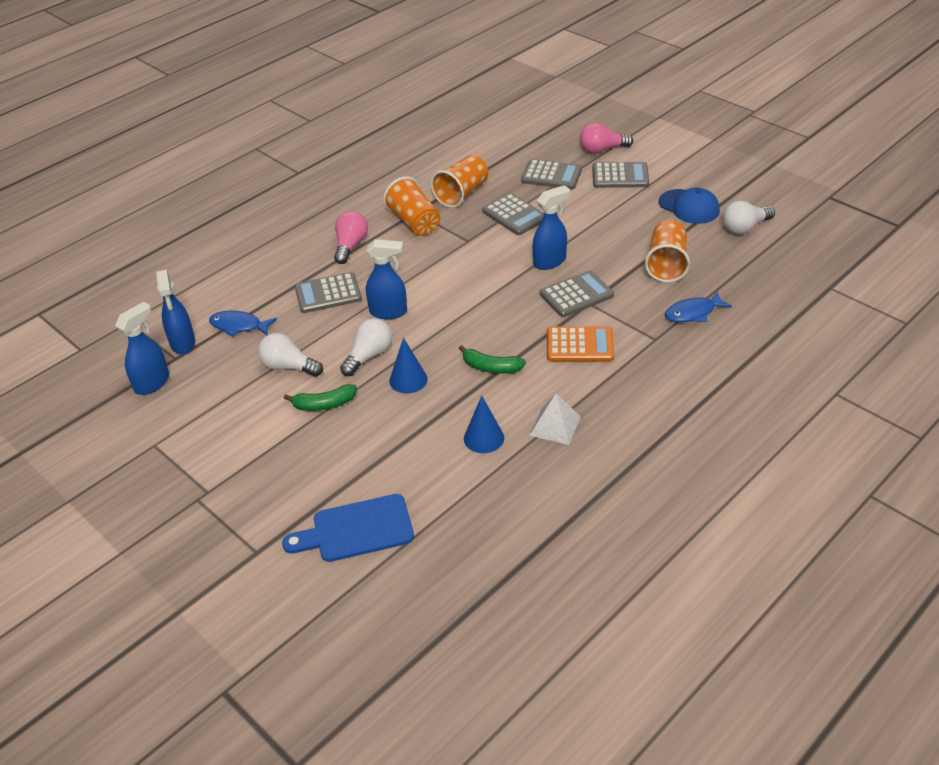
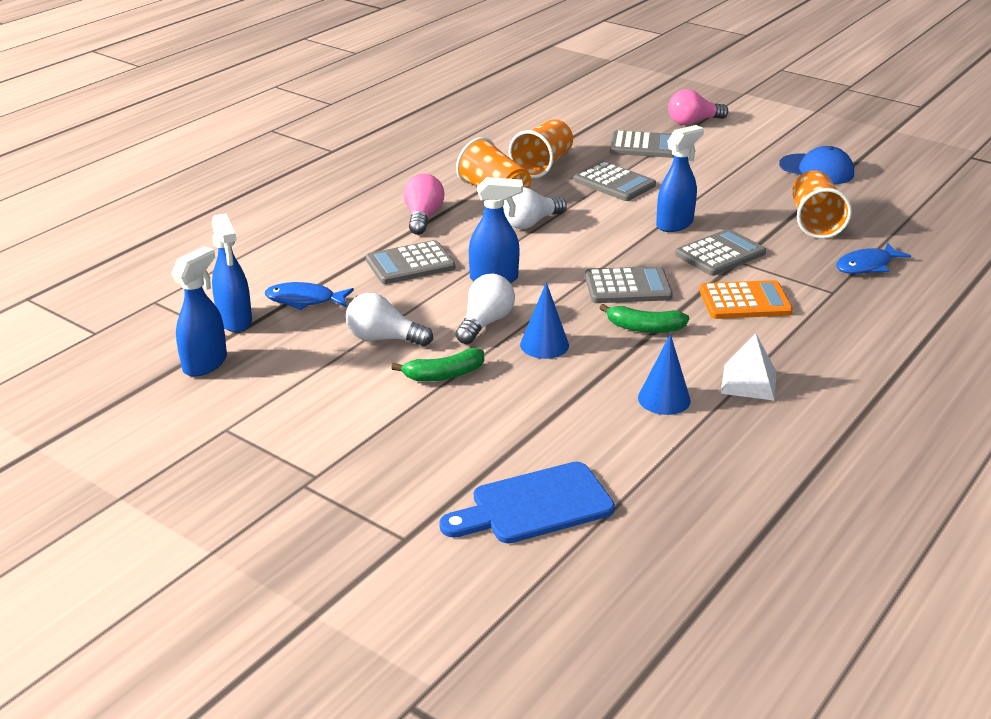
camera: 10 degrees left, 10 degrees down
grey calculator [592,162,649,188] -> grey calculator moved to [585,266,673,303]
white light bulb [723,201,775,234] -> white light bulb moved to [503,187,567,229]

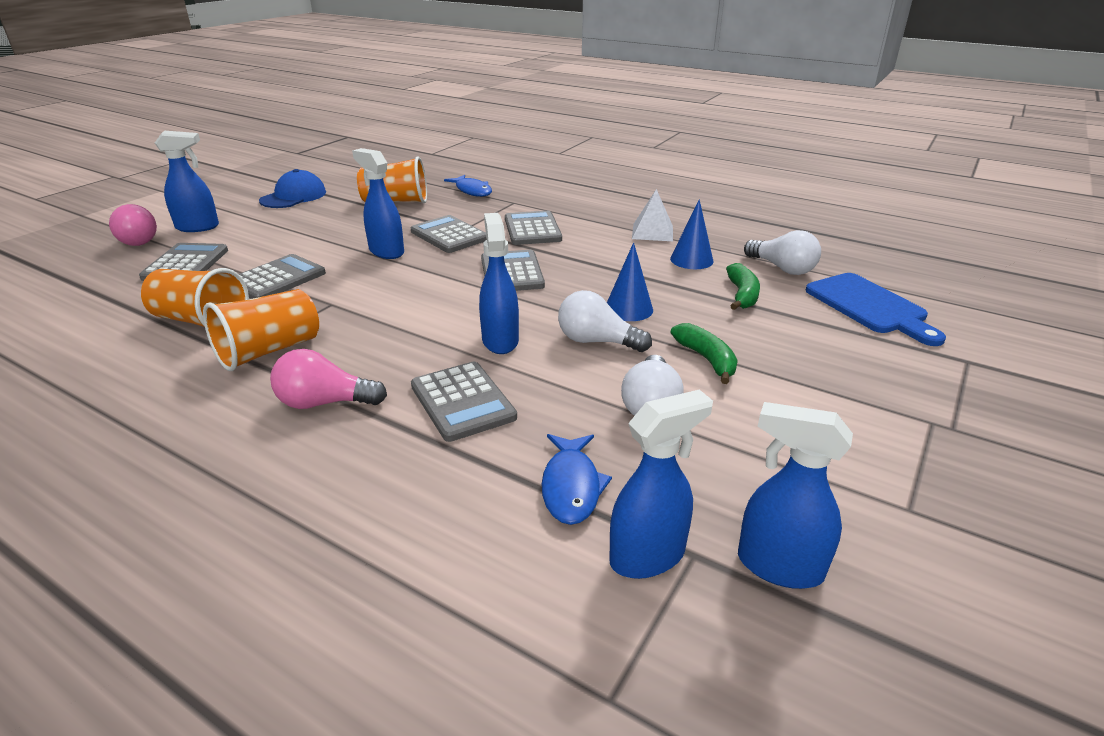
camera: 95 degrees left, 0 degrees up
white light bulb [503,187,567,229] -> white light bulb moved to [744,230,821,275]
green banana [600,304,690,333] -> green banana moved to [726,263,760,310]
orange calculator [699,280,793,319] -> grey calculator [505,211,562,245]
none -> blue spray bottle [155,131,219,232]

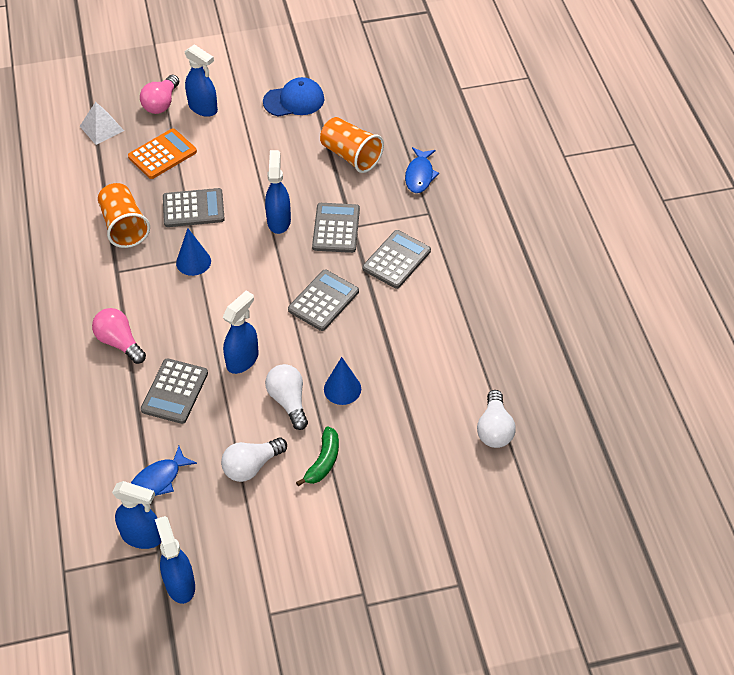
camera: 45 degrees right, 20 degrees up
grey calculator [139,243,228,281] -> orange calculator [128,129,197,179]
orange cup [203,289,319,371] -> none
white pyramid [632,189,673,241] -> white pyramid moved to [80,102,124,145]
blue cone [670,199,713,269] -> blue cone moved to [176,228,211,276]
green banana [726,263,760,310] -> none
blue cutting board [806,273,946,346] -> none

